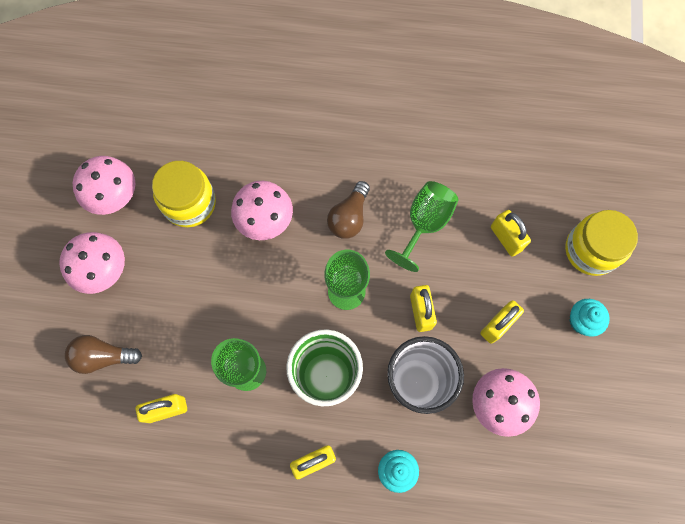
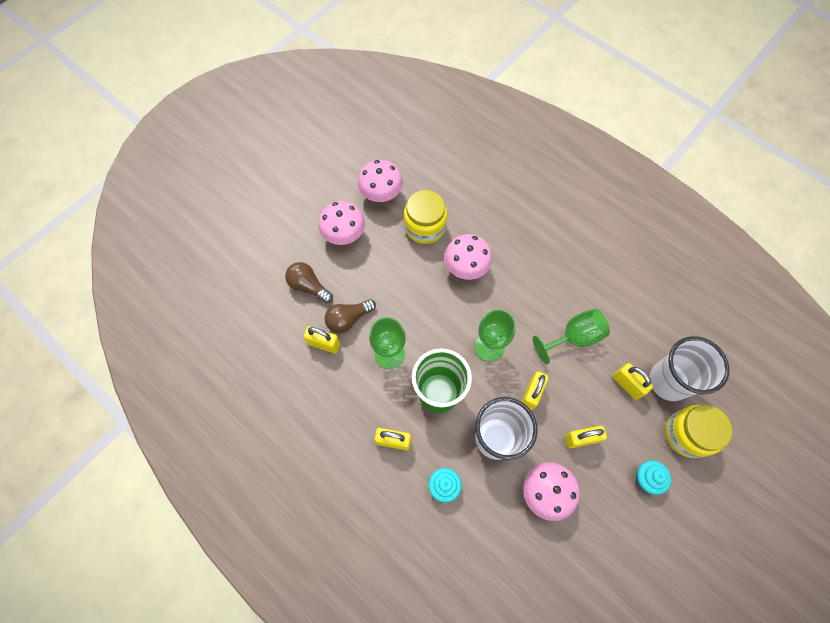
camera: 35 degrees right, 5 degrees down
brown light bulb [327,181,370,239] -> brown light bulb moved to [325,299,376,333]
yellow padlock [491,210,531,256] -> yellow padlock turned 45 degrees counterclockwise [613,363,653,400]
none -> white cup [649,336,729,401]

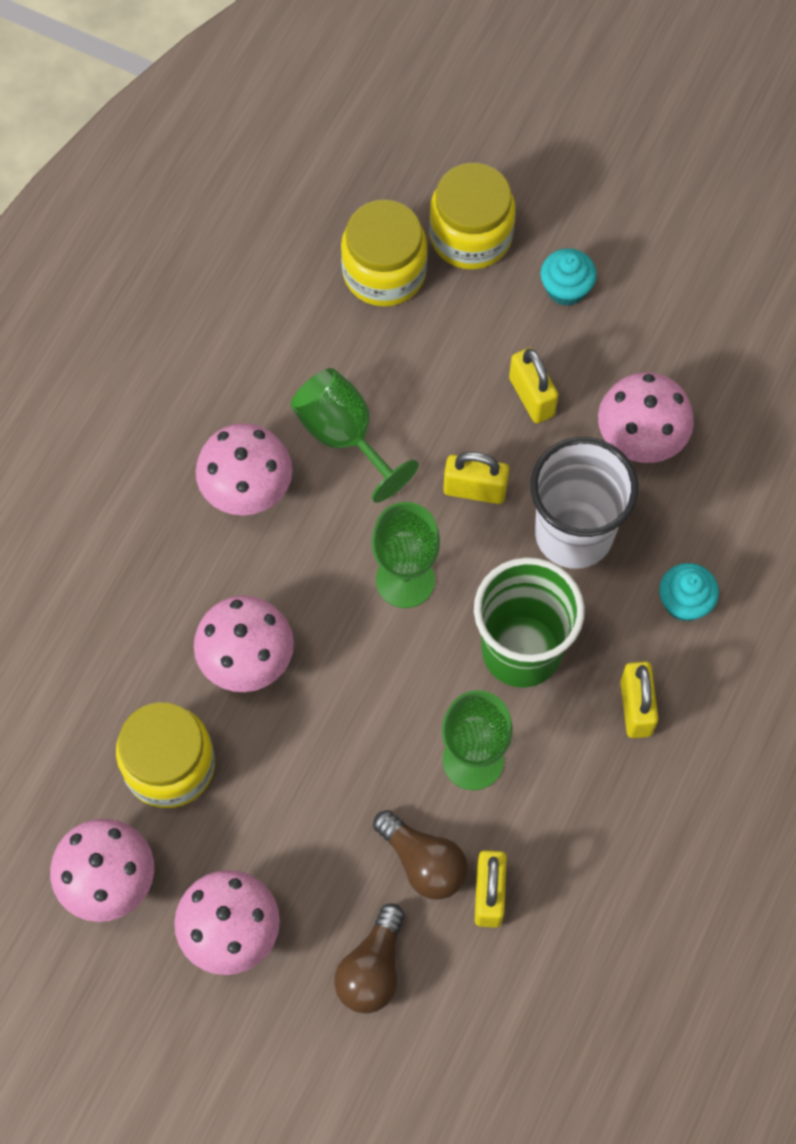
camera: 105 degrees left, 0 degrees up
yellow padlock [613,363,653,400] -> none
white cup [649,336,729,401] -> yellow jar [341,199,428,307]
none -> pink mushroom [196,423,292,515]

